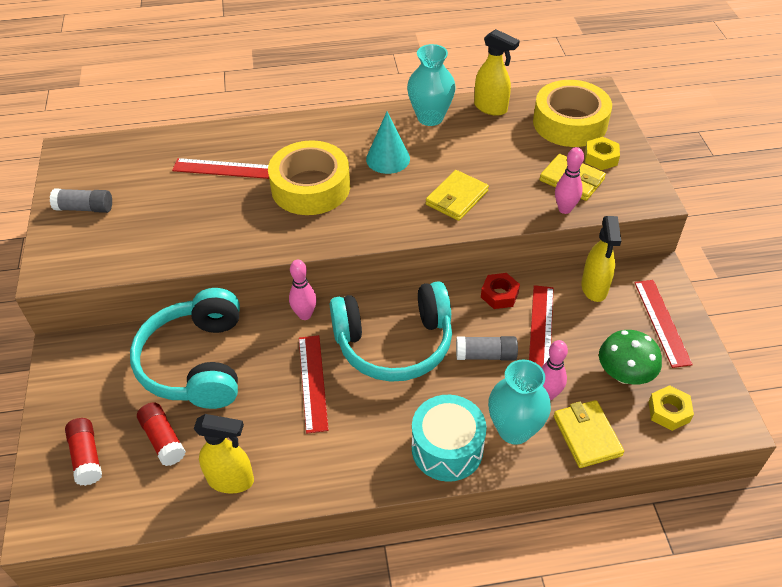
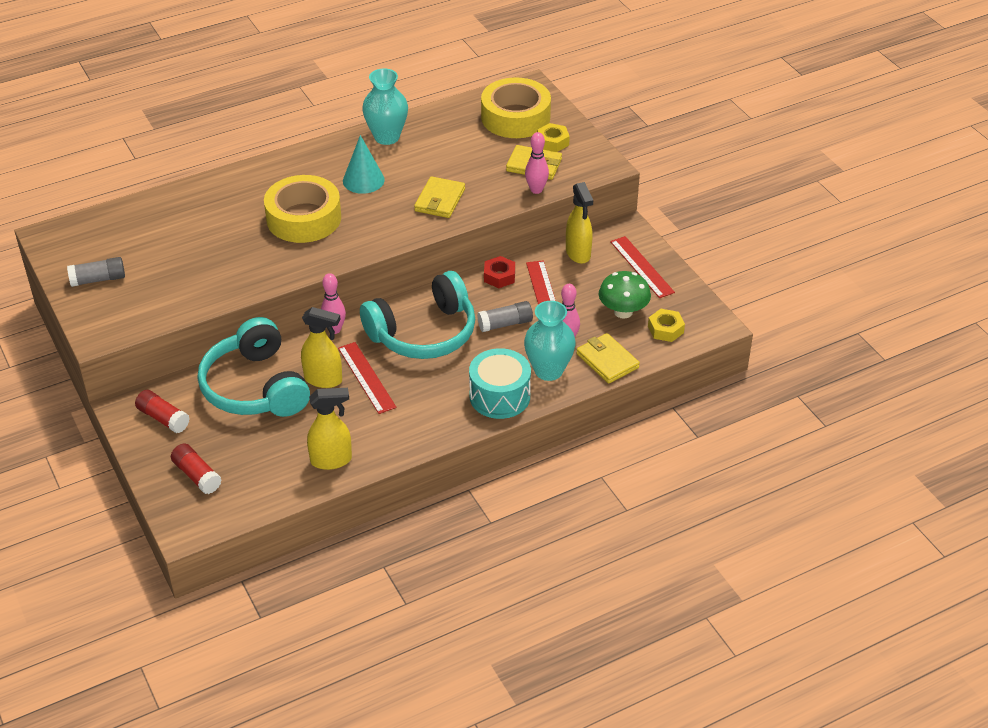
camera: 20 degrees left, 5 degrees down
red glue stick [137,403,186,466] -> red glue stick moved to [135,390,190,433]
red ruler [172,158,269,179] -> none
yellow spray bottle [474,29,520,116] -> yellow spray bottle moved to [301,307,342,388]

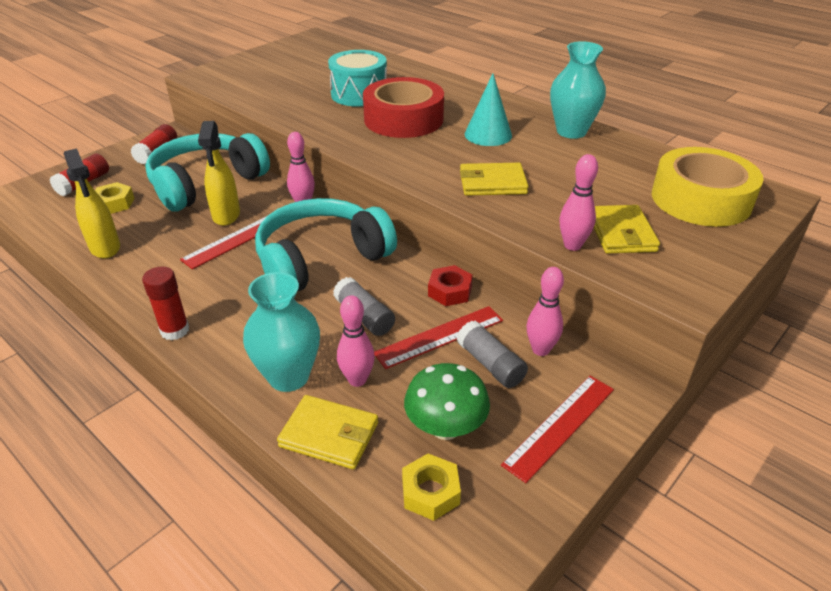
camera: 70 degrees right, 5 degrees down
grey glue stick [67,257,125,287] -> grey glue stick moved to [456,320,528,388]
yellow tape [264,175,341,243] -> red tape [363,77,444,138]
turquoise headphones [360,271,475,359] -> turquoise headphones turned 105 degrees clockwise [255,198,397,291]
turquoise drum [469,348,531,419] -> turquoise drum moved to [328,50,387,107]
yellow nut [537,123,570,152] -> yellow nut moved to [95,182,135,214]
yellow spray bottle [566,182,593,264] -> pink bowling pin [527,267,564,356]
yellow wallet [576,333,640,384] -> yellow wallet turned 75 degrees clockwise [277,395,378,469]
none -> red glue stick [142,267,189,340]

